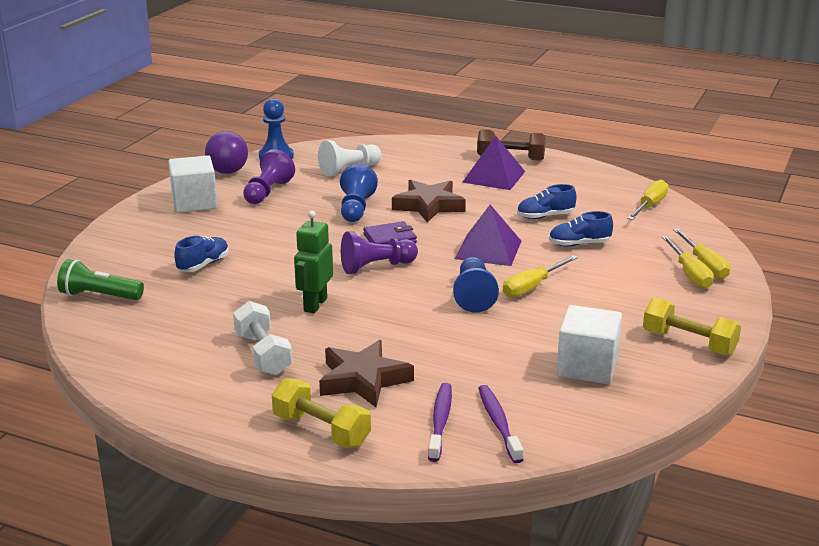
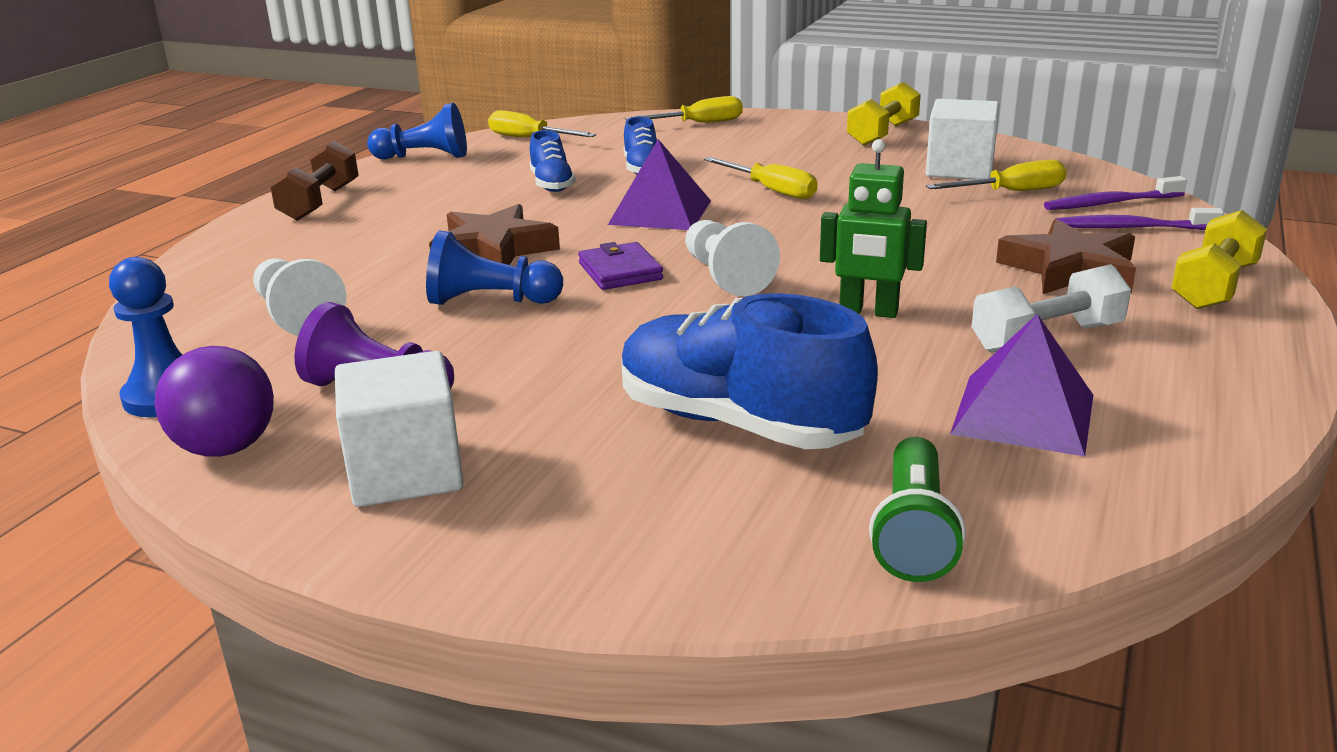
camera: 90 degrees left, 0 degrees up
blue shoe [174,236,229,272] -> blue shoe [621,293,878,449], size x1.95
purple pawn [341,231,418,274] -> white pawn [685,220,780,296]
blue pawn [453,257,499,313] -> blue pawn moved to [367,103,467,160]
purple pyramid [462,136,525,190] -> purple pyramid moved to [950,314,1093,456]
yellow screwdriver [662,236,714,289] -> yellow screwdriver moved to [926,159,1066,191]

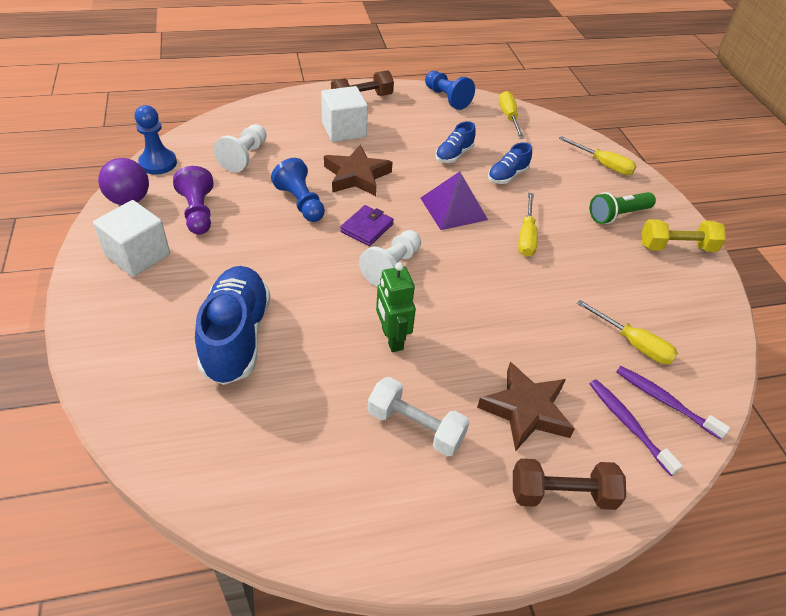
camera: 50 degrees right, 20 degrees up
green flashlight [869,437,966,582] -> green flashlight moved to [590,192,656,224]
white cube [926,99,1000,180] -> white cube moved to [321,86,368,142]
purple pyramid [950,314,1093,456] -> none
yellow dumbbell [1171,210,1267,309] -> brown dumbbell [513,459,626,510]

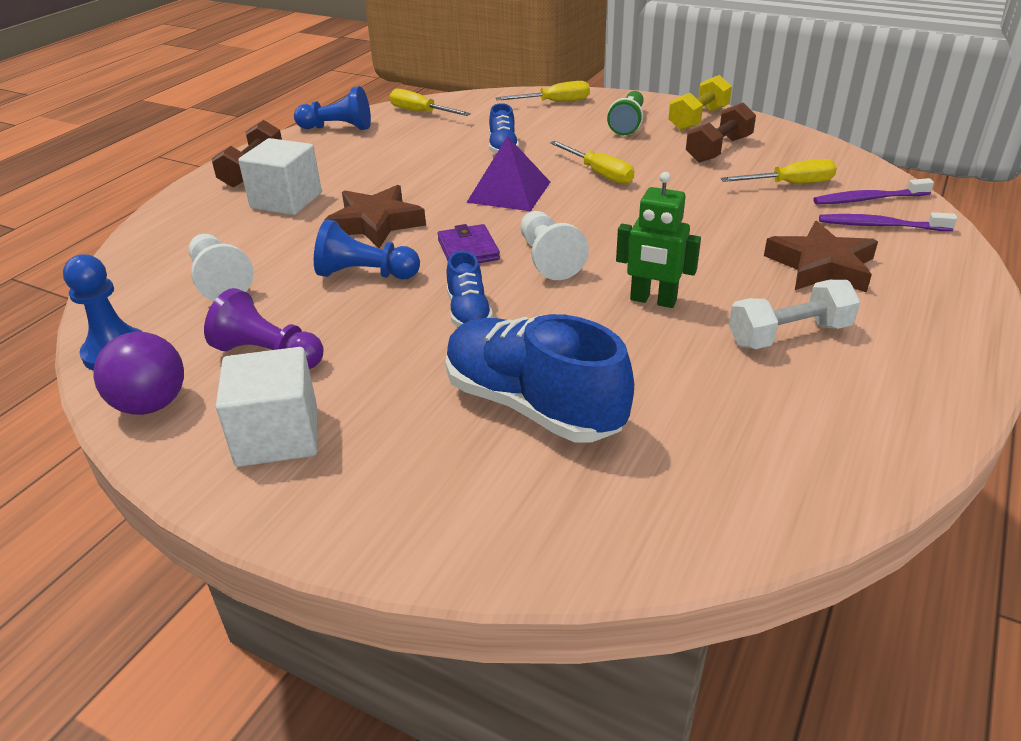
camera: 45 degrees left, 10 degrees down
blue shoe [435,121,476,163] -> blue shoe moved to [446,251,493,327]
brown dumbbell [513,459,626,510] -> brown dumbbell moved to [686,103,756,163]

